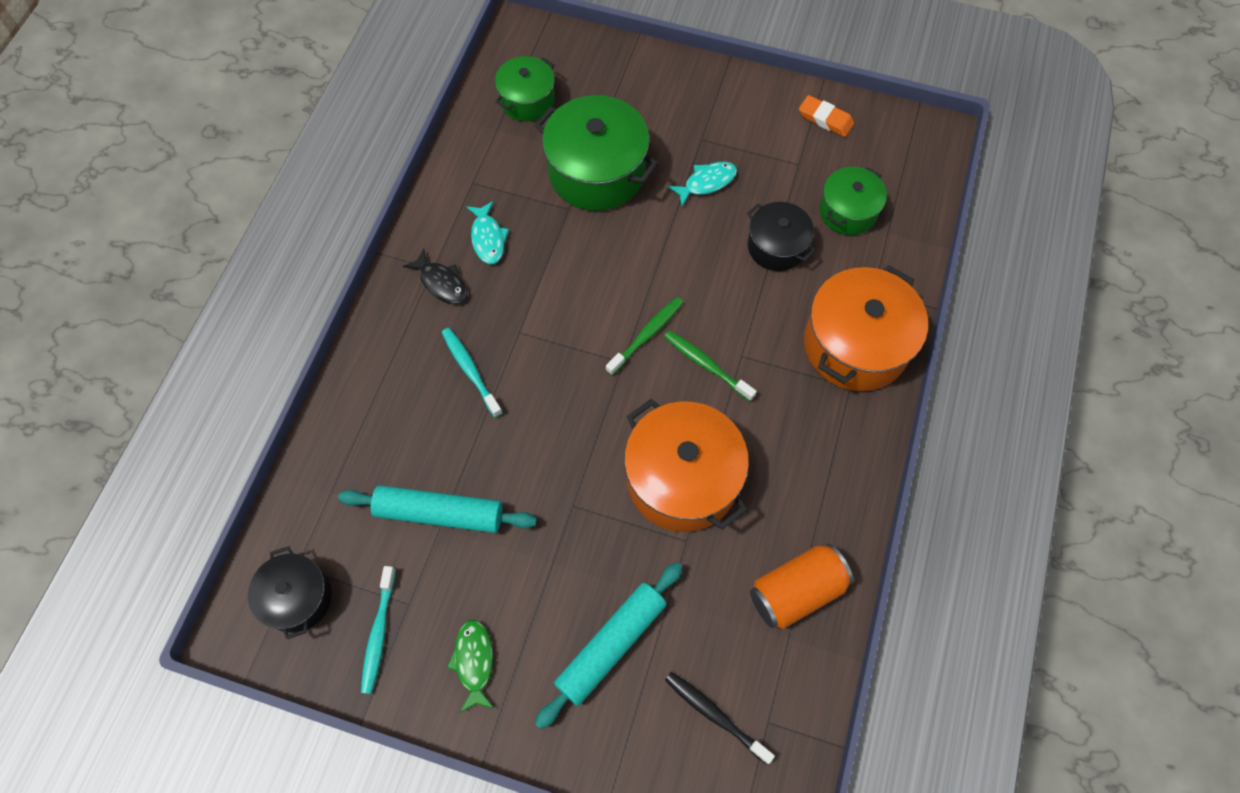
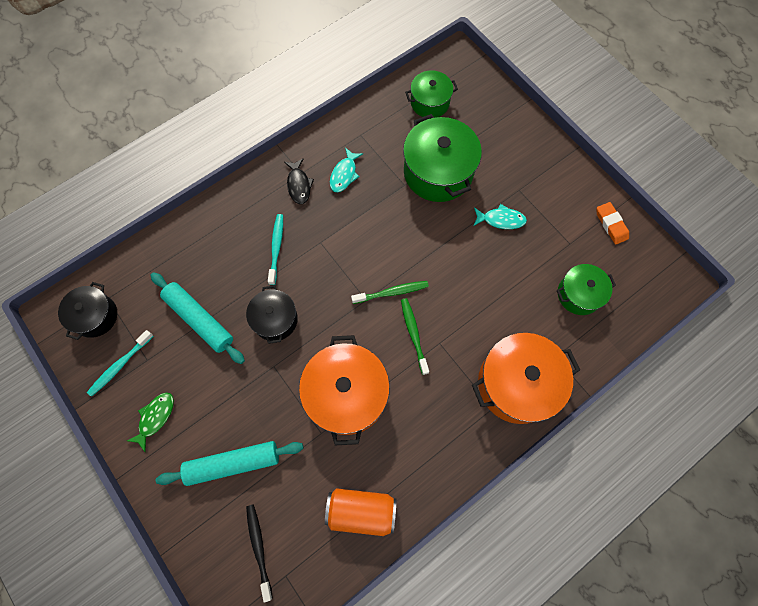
camera: 35 degrees right, 5 degrees up
black pot [747,202,816,271] -> black pot moved to [246,285,298,344]

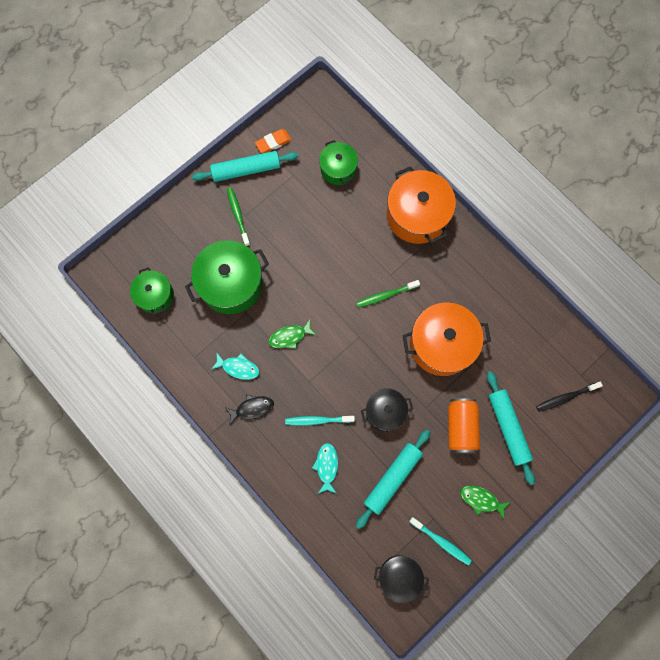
camera: 95 degrees left, 5 degrees up
orange can [325,488,397,536] -> orange can moved to [448,398,480,454]
green toothbrush [351,281,429,304] -> green toothbrush moved to [227,188,250,246]
turquoise fish [473,204,527,229] -> turquoise fish moved to [312,443,338,494]
none -> turquoise rolling pin [192,151,298,182]
none -> green fish [269,320,316,349]

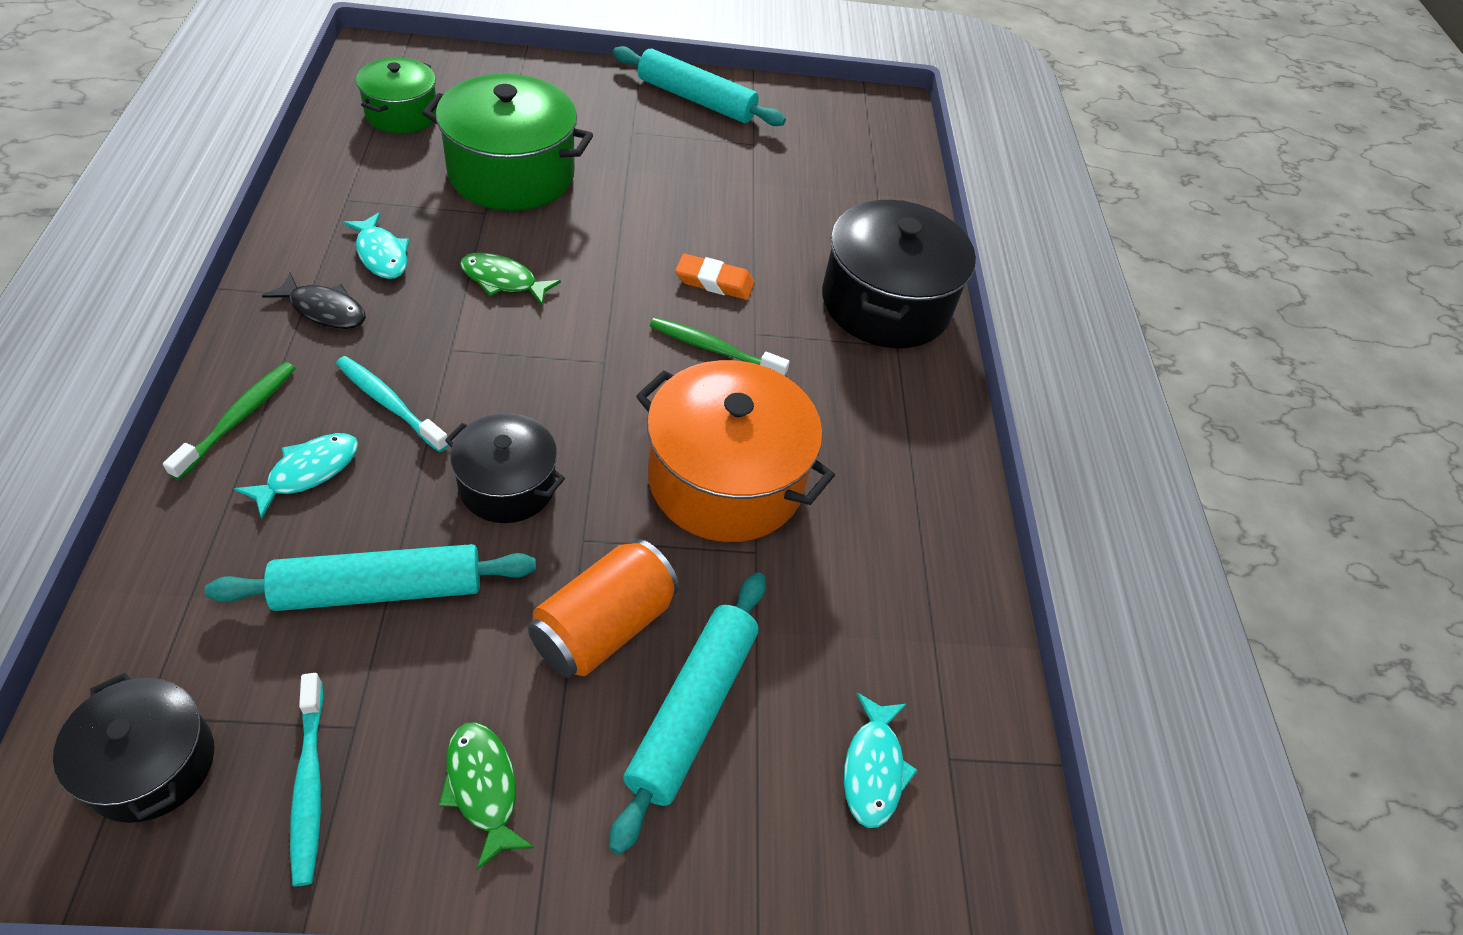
camera: 35 degrees right, 25 degrees down
green toothbrush [227,188,250,246] -> green toothbrush moved to [163,362,295,480]
orange eraser [255,129,292,153] -> orange eraser moved to [675,254,755,300]
green pot [319,140,358,185] -> none
orange pot [387,166,456,244] -> black pot [822,200,976,348]
black toothbrush [536,381,603,412] -> turquoise fish [844,692,918,828]

